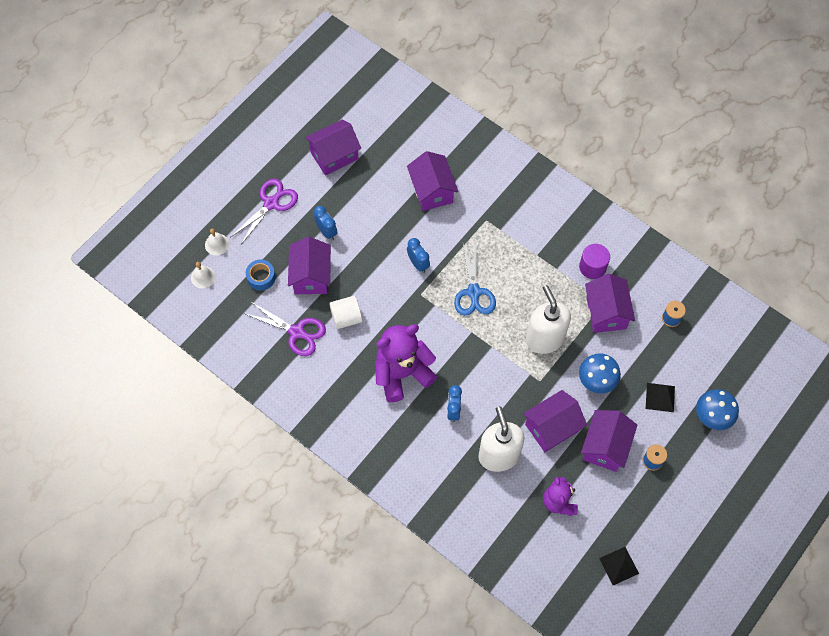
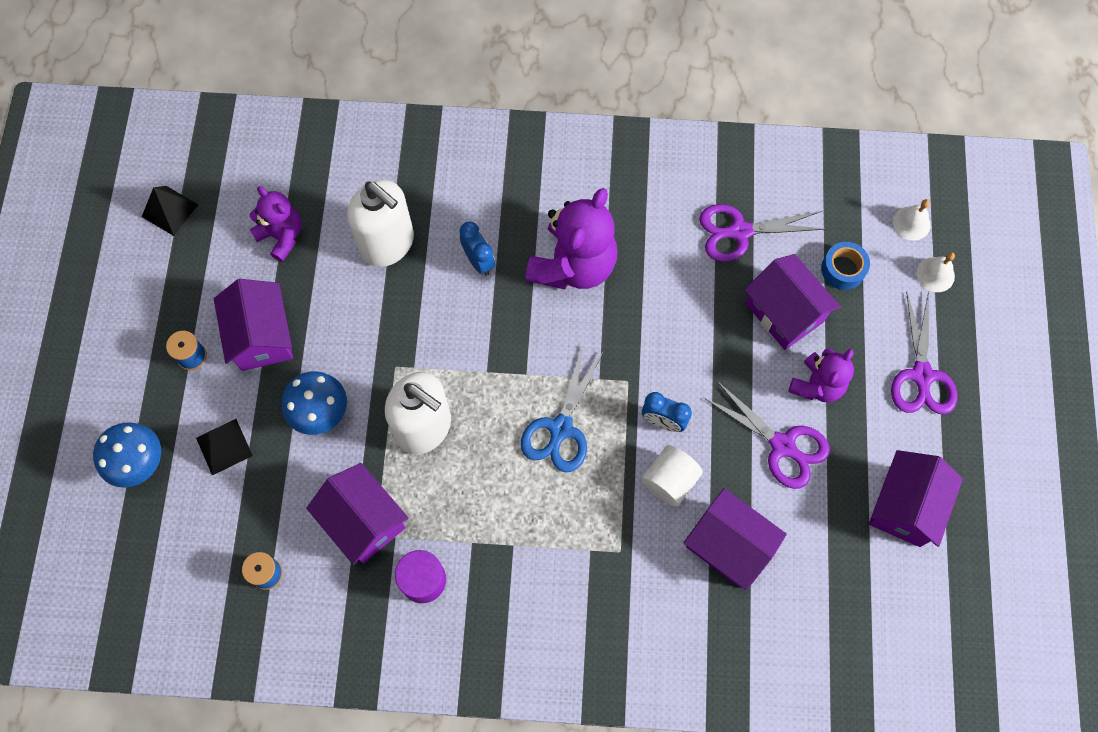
camera: 145 degrees right, 5 degrees up
blue clock [314,206,338,240] -> purple teddy bear [788,348,854,403]
white cylinder [329,296,362,329] -> white cylinder moved to [641,445,703,507]
blue scissors [454,244,496,316] -> blue scissors turned 120 degrees counterclockwise [521,346,604,472]
purple house [523,390,587,452] -> none
none -> purple scissors [703,381,830,489]

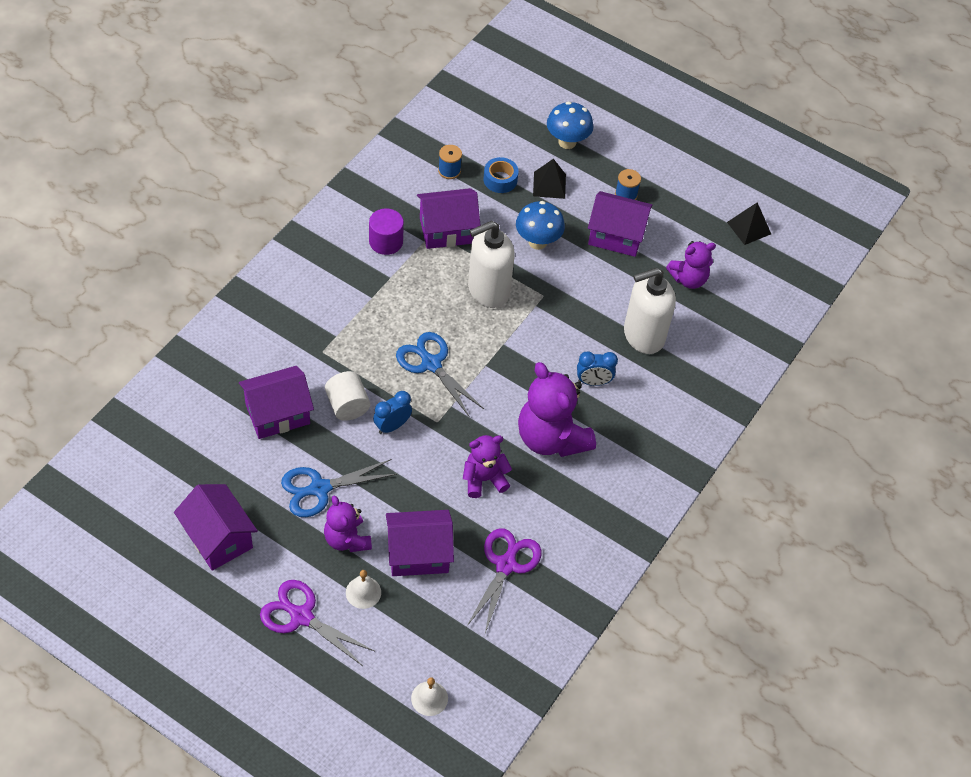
camera: 115 degrees right, 15 degrees down
purple scissors [703,381,830,489] -> blue scissors [281,459,397,517]
blue tape [821,242,870,290] -> blue tape moved to [484,157,519,193]
white bell [916,252,955,292] -> white bell moved to [346,570,381,609]
none -> purple teddy bear [463,435,512,498]

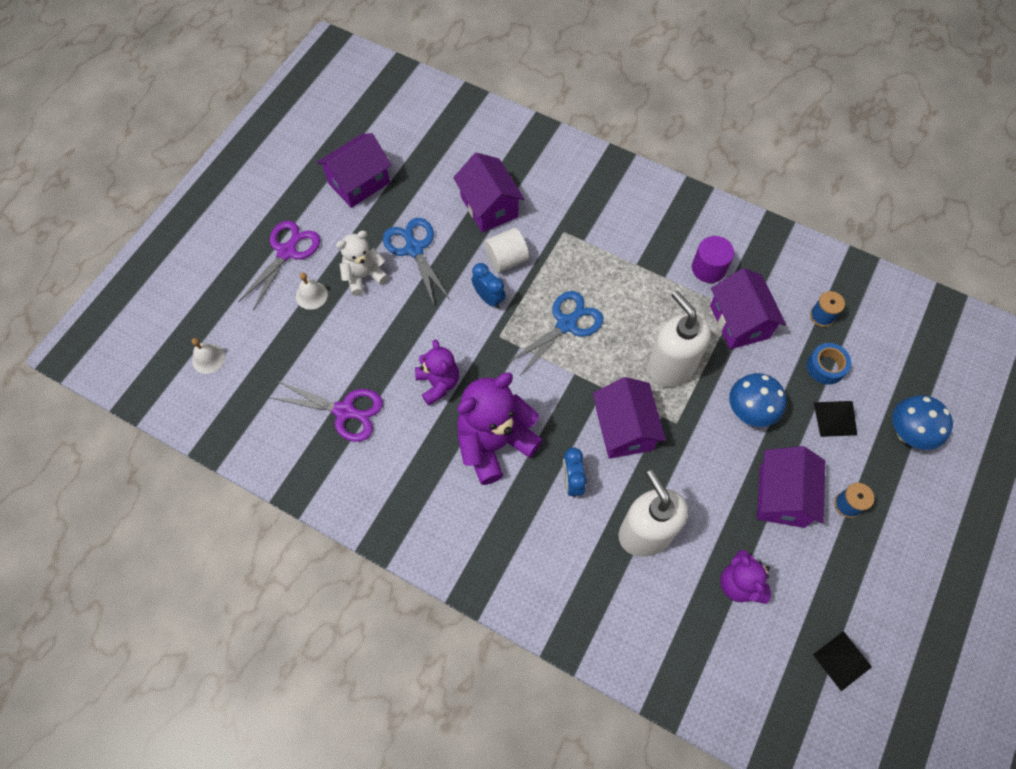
camera: 90 degrees right, 10 degrees up
purple teddy bear [324,495,372,552] -> white teddy bear [336,231,389,296]
purple house [386,510,454,576] -> purple house moved to [593,377,666,459]

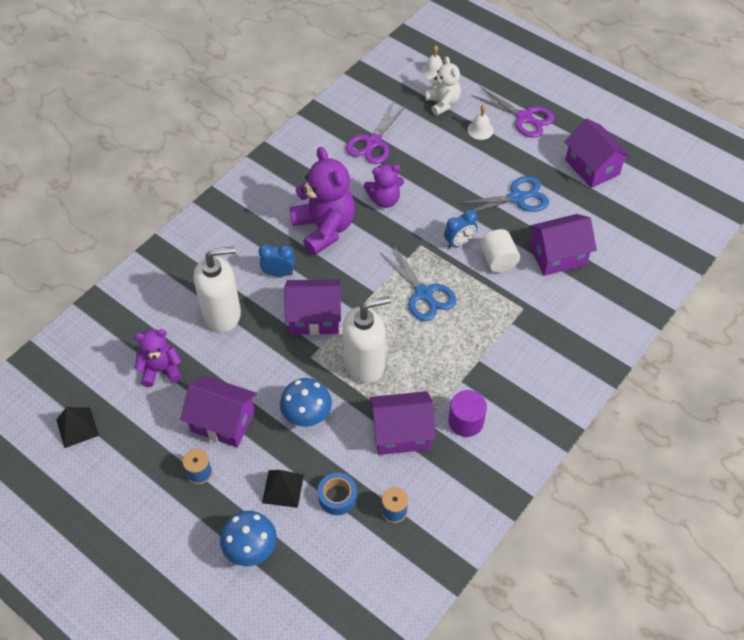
camera: 100 degrees right, 10 degrees down
white teddy bear [336,231,389,296] -> white teddy bear moved to [425,56,461,116]

